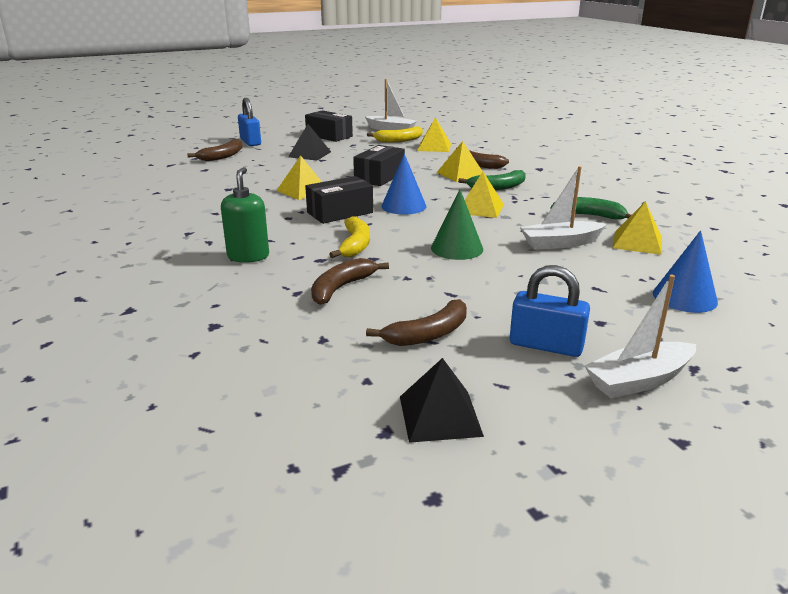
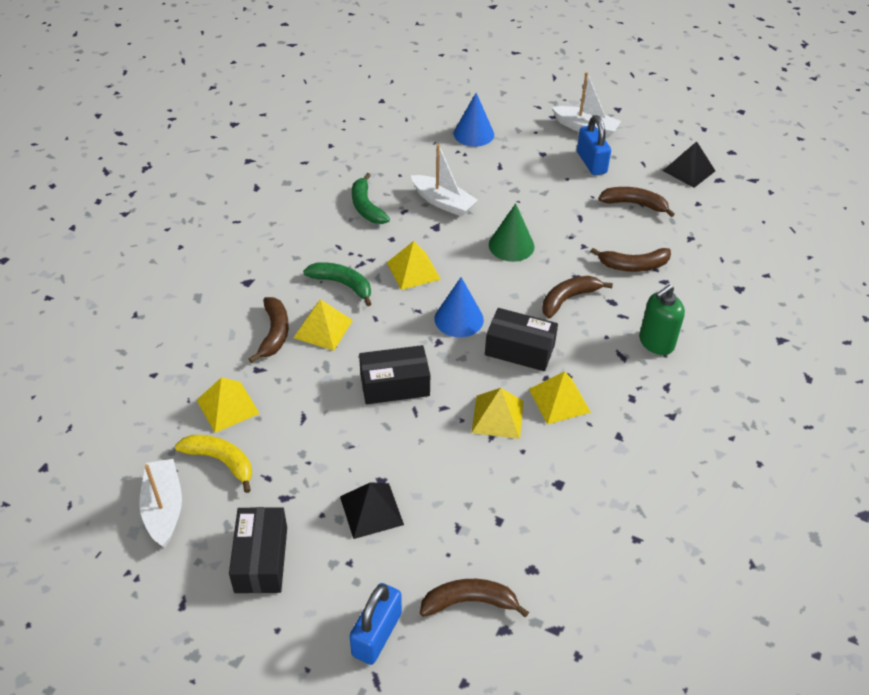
camera: 130 degrees left, 20 degrees up
yellow banana [329,216,370,258] -> brown banana [542,276,613,318]
yellow pyramid [612,201,662,255] -> yellow pyramid moved to [529,371,591,424]

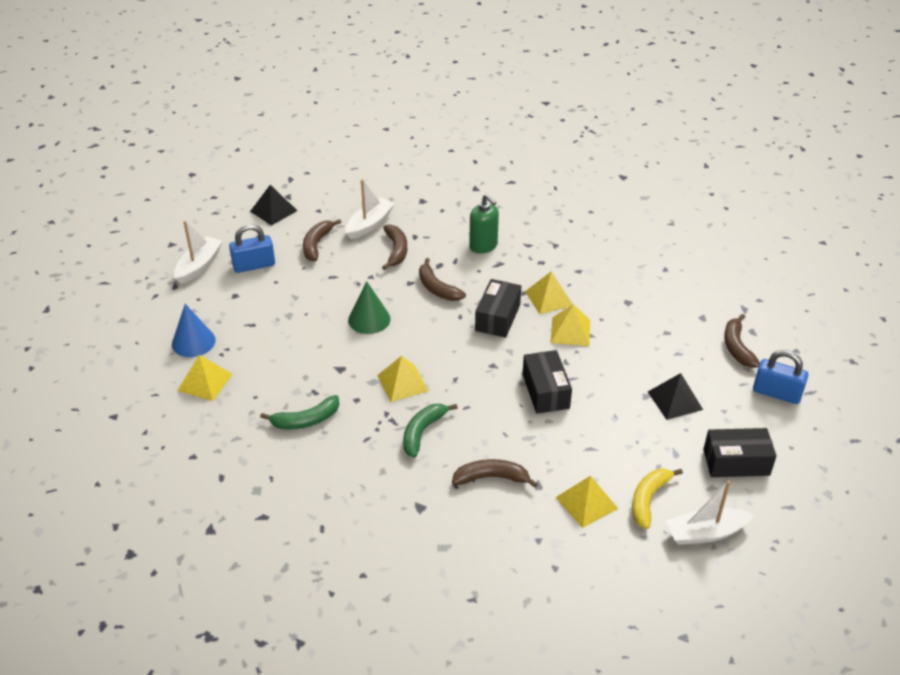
camera: 90 degrees left, 5 degrees down
yellow pyramid [294,299,353,351] -> yellow pyramid moved to [177,355,232,401]
white boat [411,144,478,217] -> white boat moved to [346,179,395,239]
blue cone [435,277,484,337] -> none

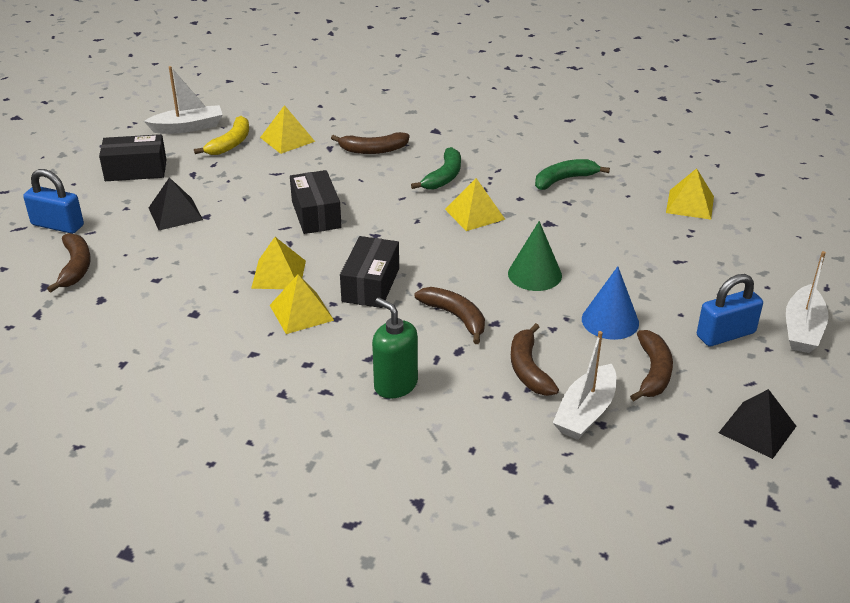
camera: 175 degrees right, 5 degrees down
blue cone [172,304,216,357] -> blue cone moved to [582,266,639,340]

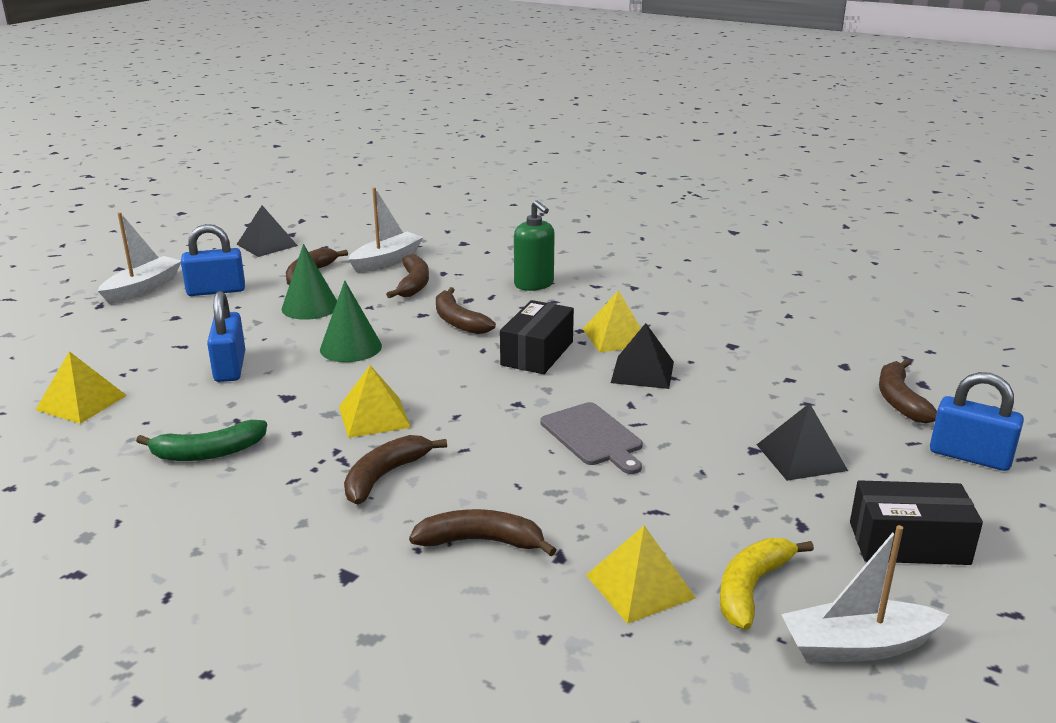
camera: 170 degrees left, 10 degrees down
yellow pyramid [251,237,306,289] -> black pyramid [611,323,674,389]
black box [290,170,342,234] -> grey cutting board [540,402,643,474]
green banana [411,147,461,190] -> brown banana [344,435,447,504]
blue cone [582,266,639,340] -> green cone [282,244,337,320]
none -> blue padlock [207,291,245,382]

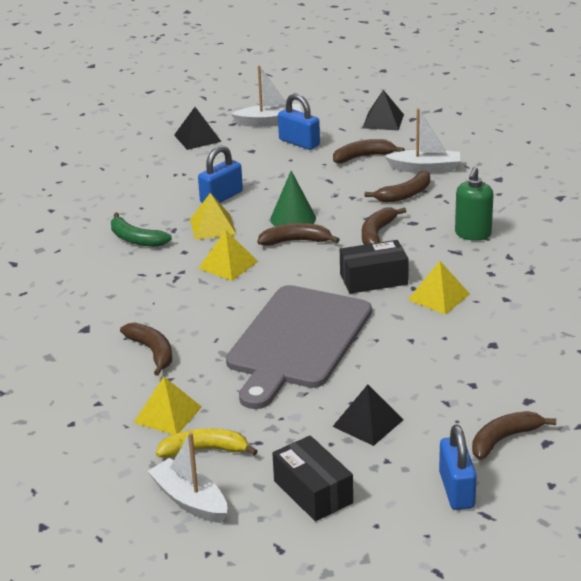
camera: 55 degrees right, 5 degrees up
yellow pyramid [35,351,127,424] -> yellow pyramid moved to [190,193,237,240]
green cone [282,244,337,320] -> none
brown banana [344,435,447,504] -> brown banana moved to [257,223,340,246]
grey cutting board [540,402,643,474] -> grey cutting board [226,285,372,409], size x2.13
black pyramid [611,323,674,389] -> black pyramid moved to [174,107,221,150]

